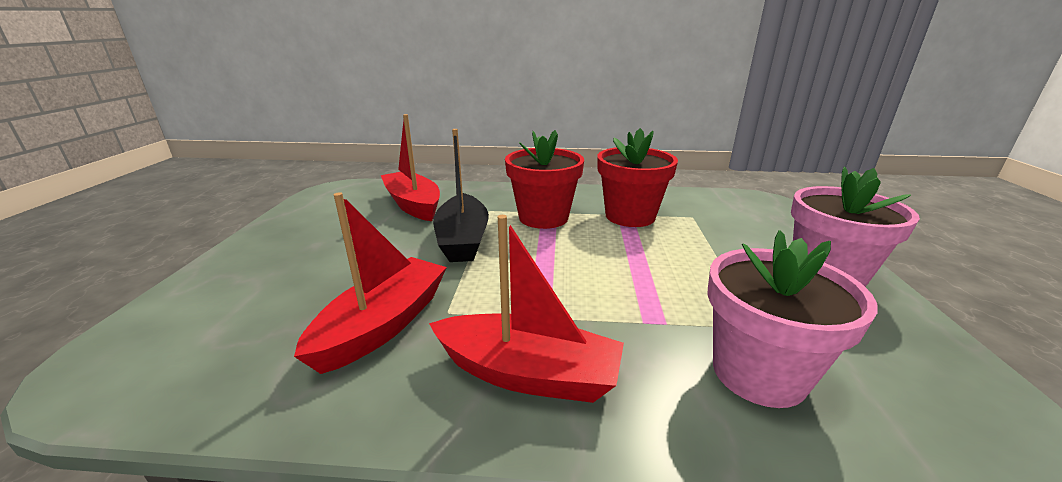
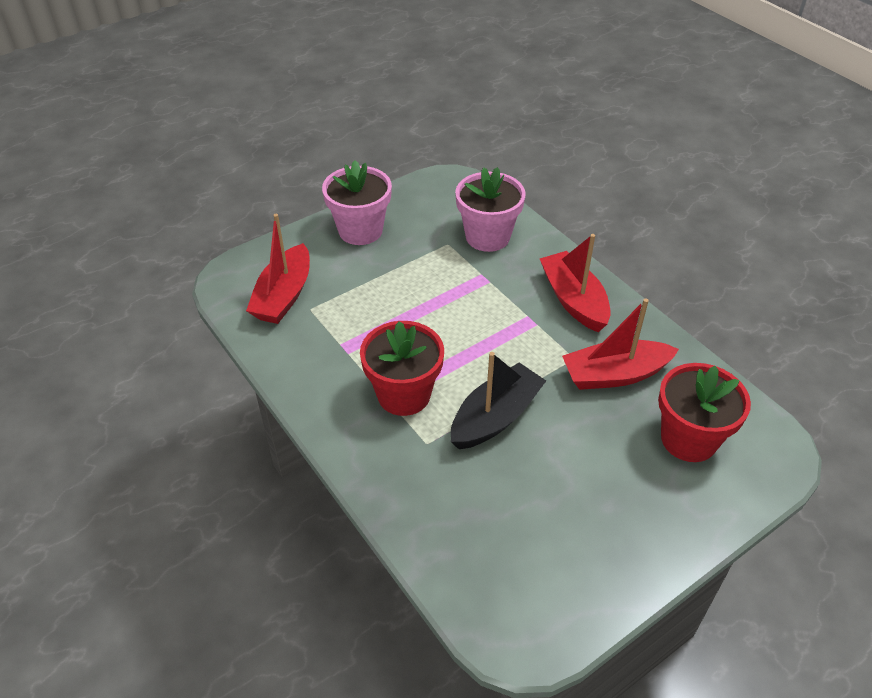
camera: 130 degrees left, 20 degrees up
red boat [381,114,440,221] -> red boat moved to [246,214,310,324]
red flower pot [597,128,678,227] -> red flower pot moved to [658,363,751,462]

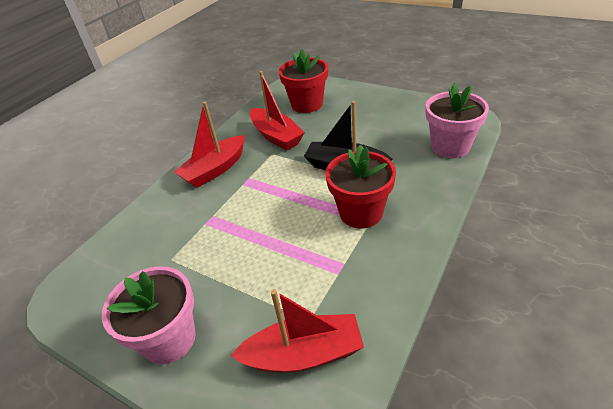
camera: 110 degrees left, 5 degrees down
pink flower pot [455,167,526,252] -> pink flower pot moved to [426,83,489,158]

